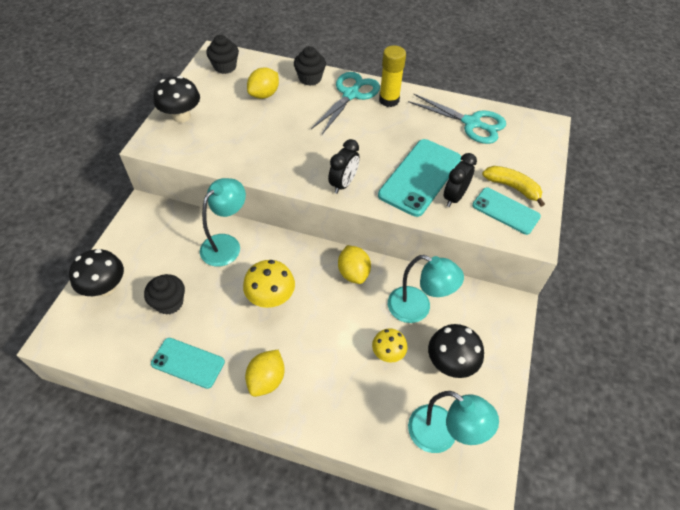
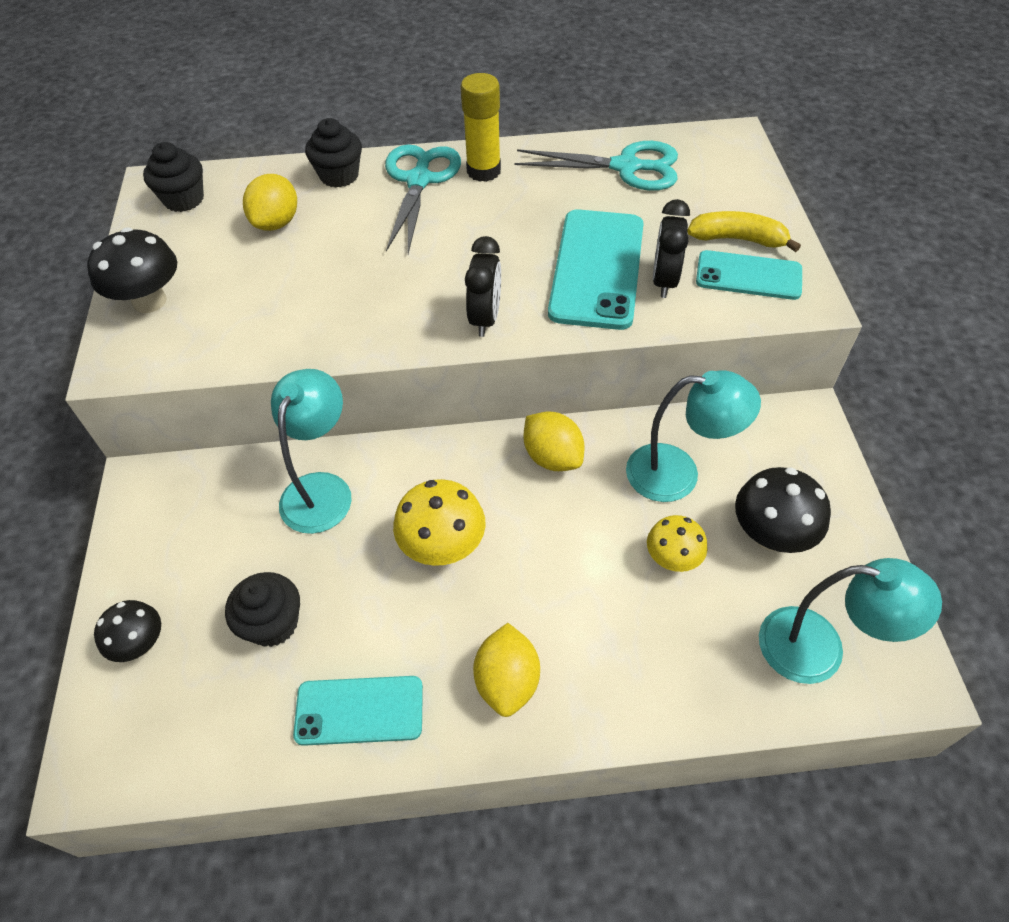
camera: 20 degrees left, 0 degrees up
black mushroom [69,249,124,296] -> black mushroom [94,600,161,662], size x0.65

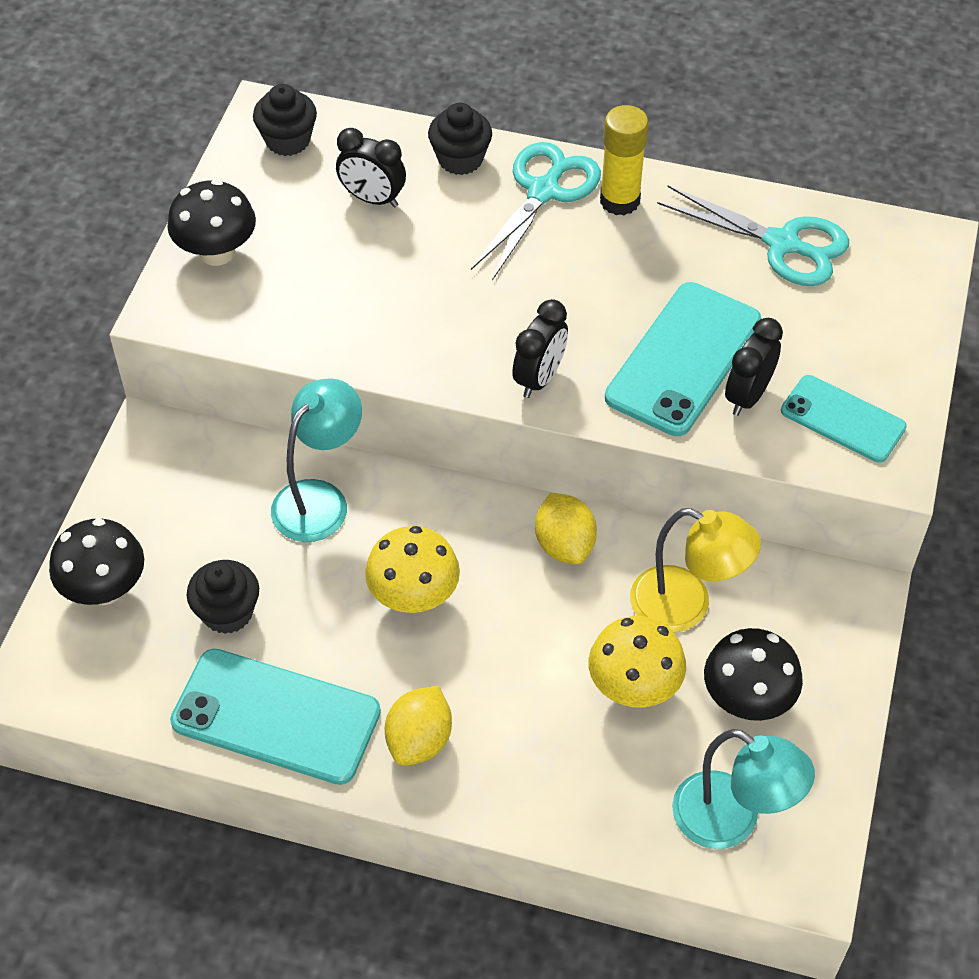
camera: 20 degrees right, 0 degrees up
black mushroom [94,600,161,662] -> black mushroom [49,518,144,605], size x1.54
yellow lemon [243,174,297,231] -> black clock [336,128,406,208]
turquoise phone [293,676,423,746] -> turquoise phone [170,649,381,785], size x1.60
turquoise lamp [626,370,761,502] -> yellow lamp [630,508,761,633]
yellow mushroom [647,515,708,572] -> yellow mushroom [588,616,686,707], size x1.54
yellow banana [687,211,801,252] -> none

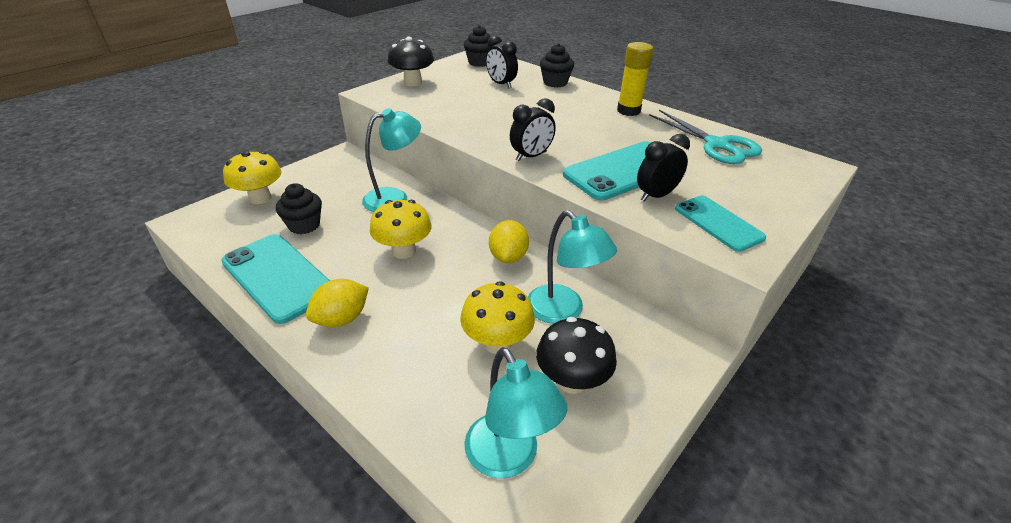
camera: 25 degrees right, 15 degrees down
black mushroom [49,518,144,605] -> yellow mushroom [223,151,282,204]
turquoise scissors [471,142,601,280] -> none
yellow lamp [630,508,761,633] -> turquoise lamp [528,210,617,324]

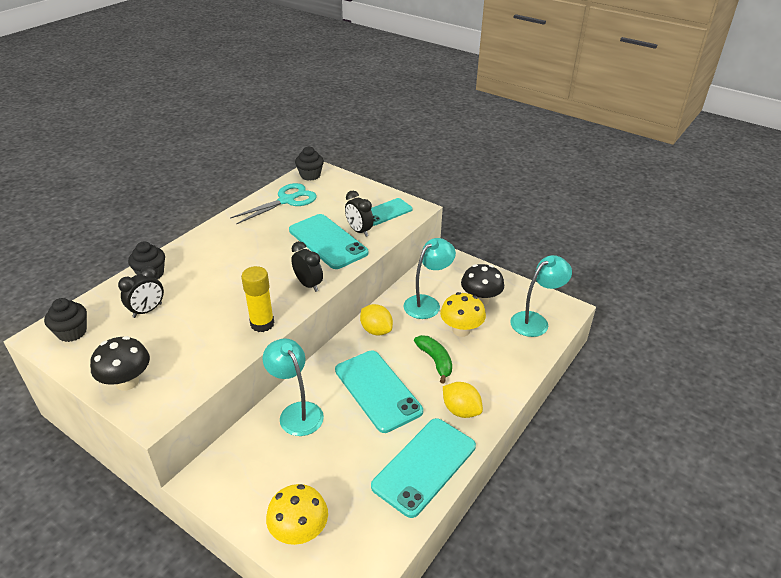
camera: 95 degrees left, 0 degrees up
black cupcake [276,183,322,234] -> black cupcake moved to [295,147,324,181]
yellow mushroom [370,200,432,259] -> turquoise phone [335,351,423,433]
yellow lemon [489,220,529,263] -> yellow lemon turned 45 degrees clockwise [360,304,393,336]
yellow glue stick [617,42,653,116] -> yellow glue stick moved to [241,266,274,332]
none -> green banana [414,335,452,384]

